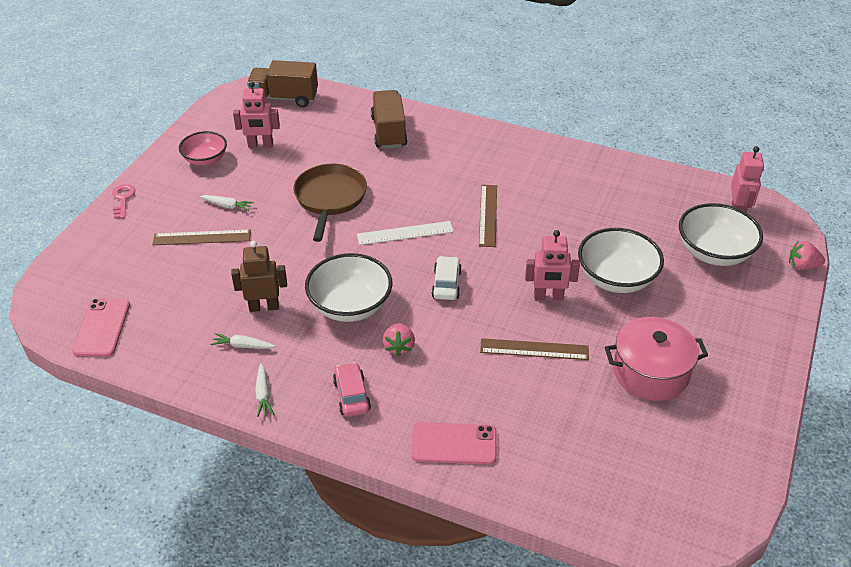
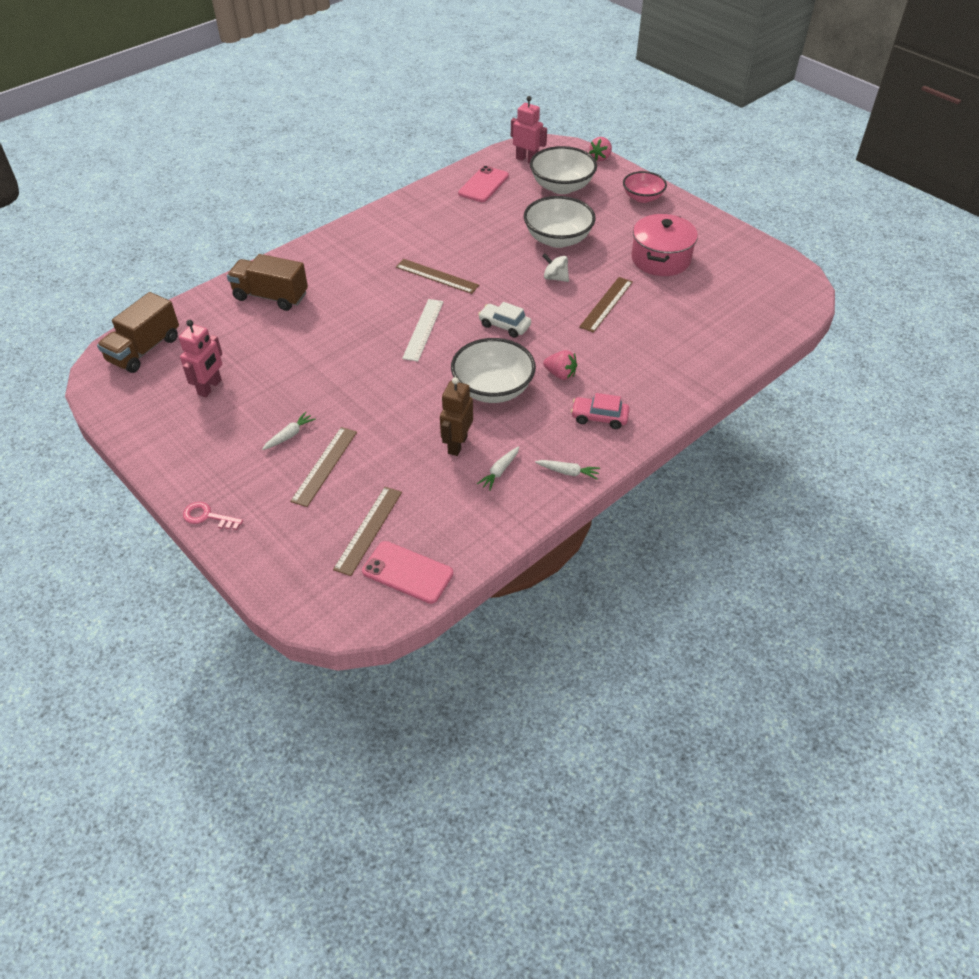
camera: 65 degrees left, 5 degrees up
pink bowl [179,131,227,166] -> pink bowl moved to [623,171,667,203]
brown pan [293,164,367,242] -> none
pink phone [411,422,497,464] -> pink phone moved to [458,166,509,202]
pink robot [525,230,580,300] -> white spinning top [542,253,569,282]
none -> brown ruler [333,487,402,576]

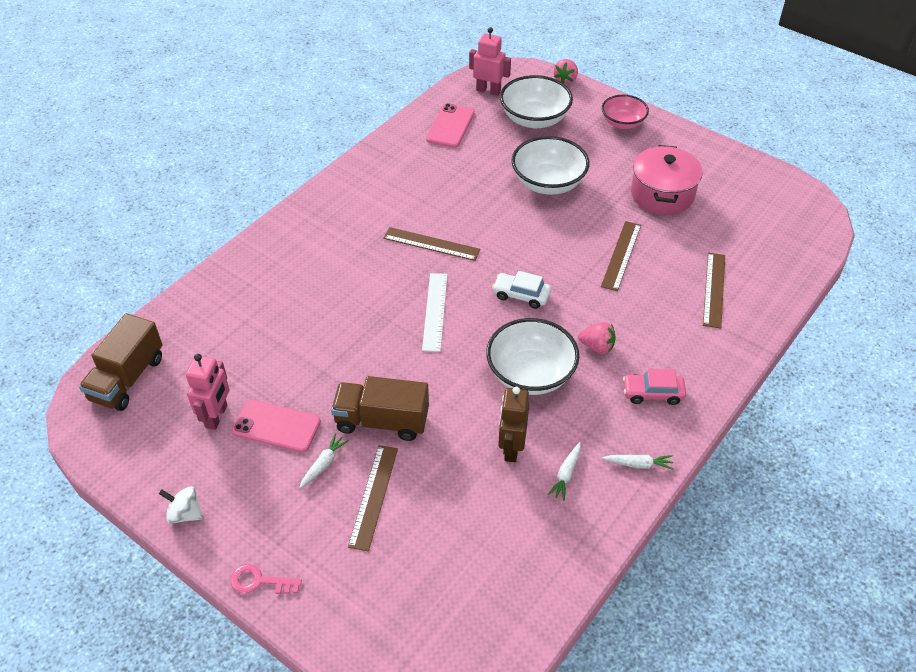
camera: 10 degrees left, 0 degrees up
brown truck [227,254,308,311] -> brown truck moved to [331,376,429,441]
brown ruler [333,487,402,576] -> brown ruler moved to [703,253,725,329]
pink phone [362,541,453,604] -> pink phone moved to [232,400,321,452]
white spinning top [542,253,569,282] -> white spinning top moved to [159,486,203,524]

